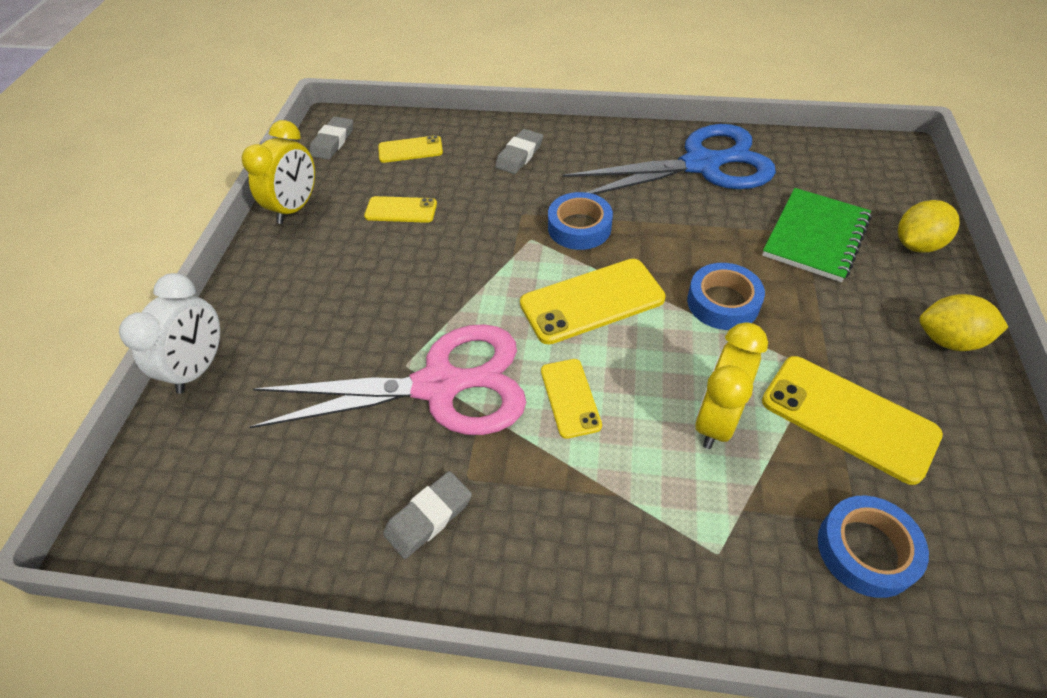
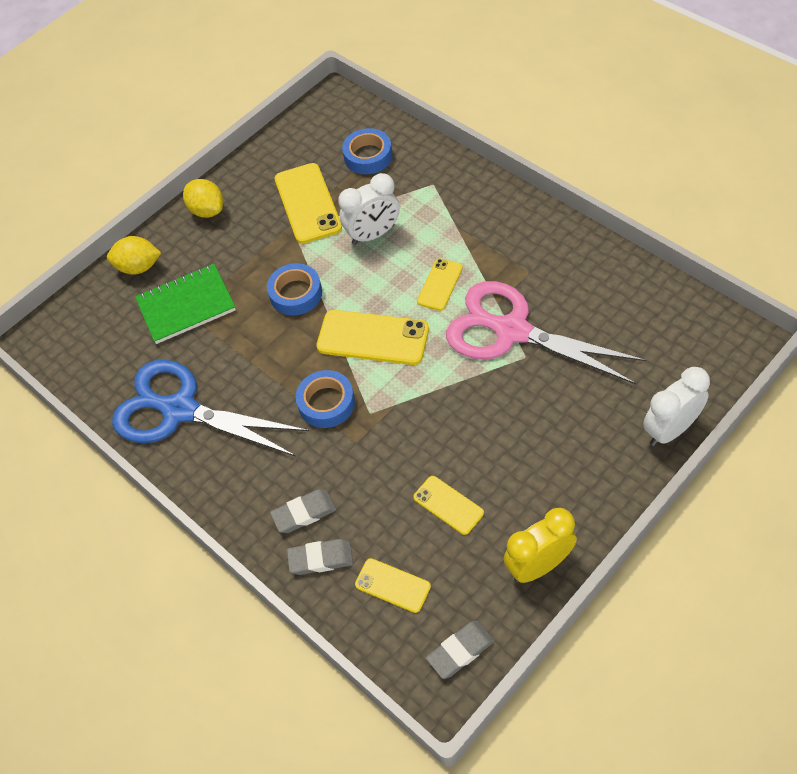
camera: 140 degrees left, 5 degrees up
grey eraser [383,471,472,559] -> grey eraser moved to [287,539,353,575]
yellow clock [695,322,768,449] -> white clock [338,173,400,245]

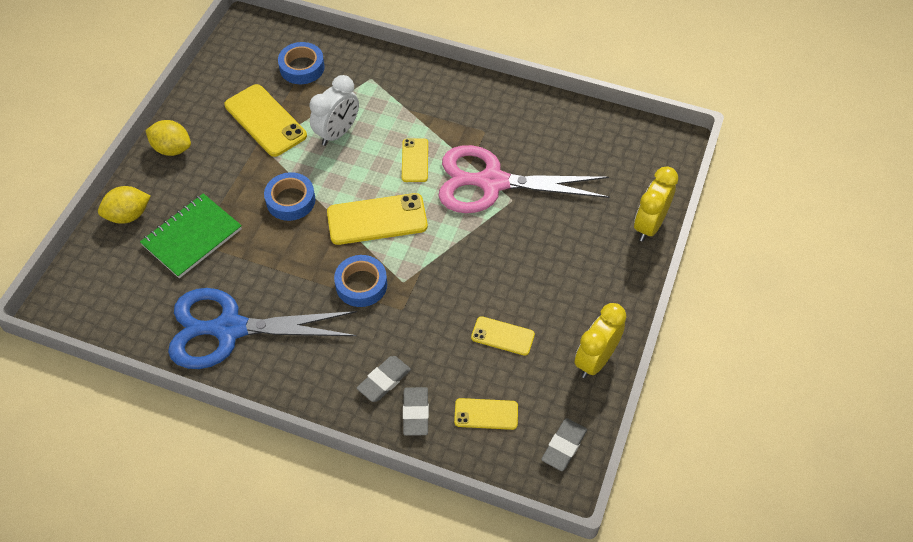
camera: 30 degrees left, 0 degrees up
grey eraser [287,539,353,575] -> grey eraser turned 60 degrees counterclockwise [403,387,429,436]
white clock [643,367,710,446] -> yellow clock [634,166,678,242]

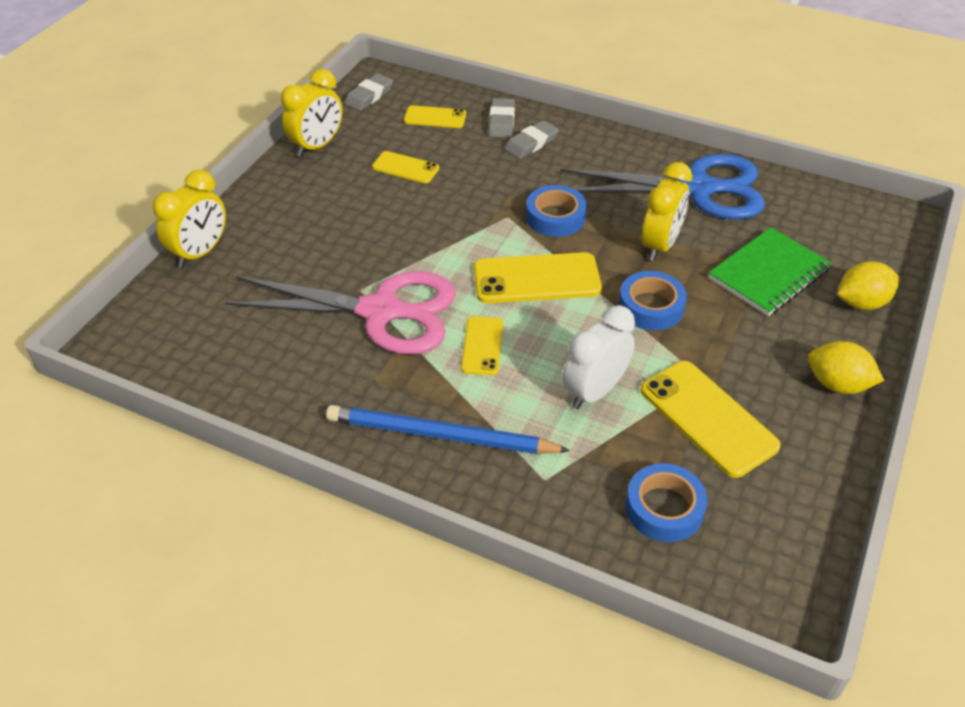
camera: 175 degrees left, 10 degrees down
none -> blue pencil [326,405,570,454]
none -> yellow clock [642,162,692,261]

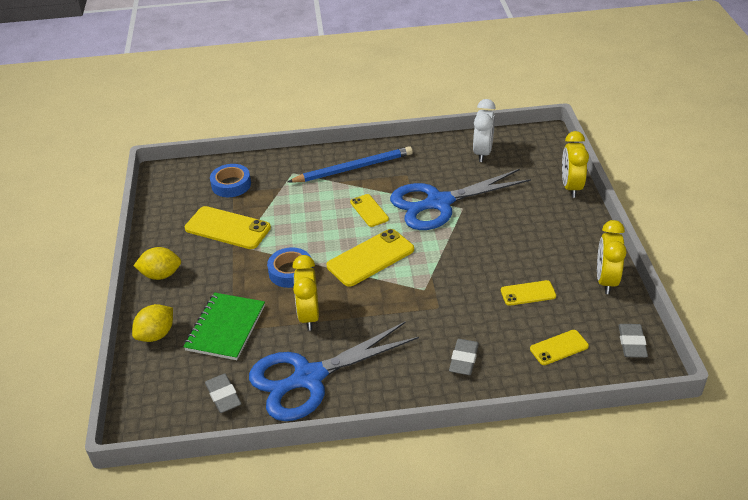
camera: 150 degrees right, 5 degrees down
pink scissors [225,271,456,354] -> blue scissors [390,169,531,230]
grey eraser [489,98,515,138] -> grey eraser moved to [205,374,241,413]
blue tape [526,185,587,237] -> none
white clock [563,305,635,409] -> white clock moved to [473,99,496,162]

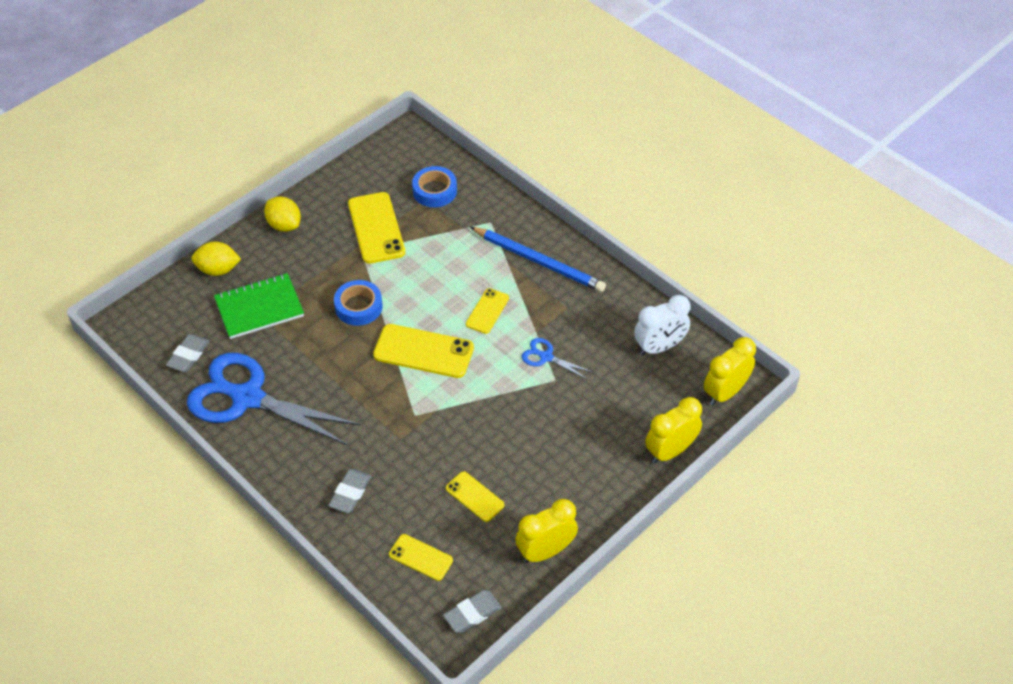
camera: 50 degrees right, 10 degrees up
yellow clock [293,255,319,331] -> yellow clock moved to [704,337,756,406]
blue scissors [390,169,531,230] -> blue scissors [522,338,592,380], size x0.42
grey eraser [449,339,479,375] -> grey eraser turned 45 degrees counterclockwise [328,469,371,513]

